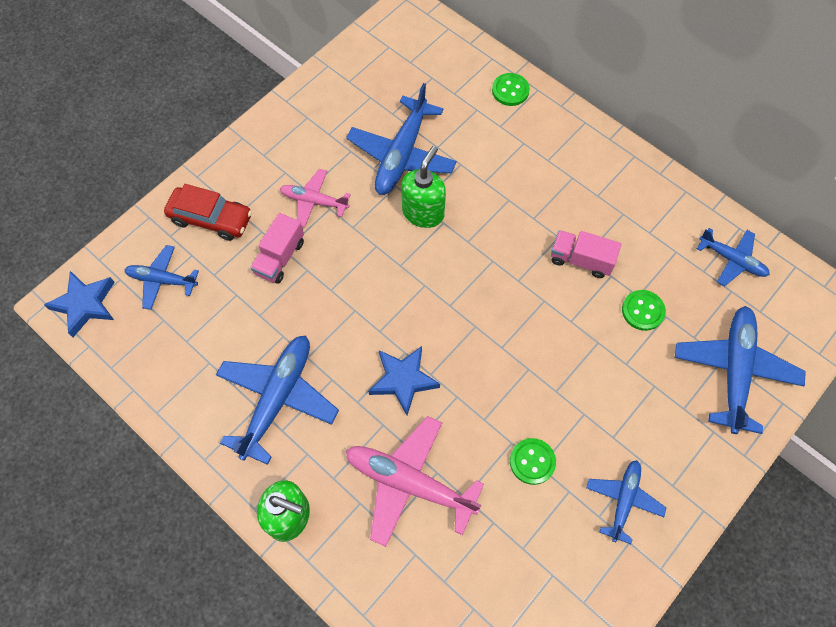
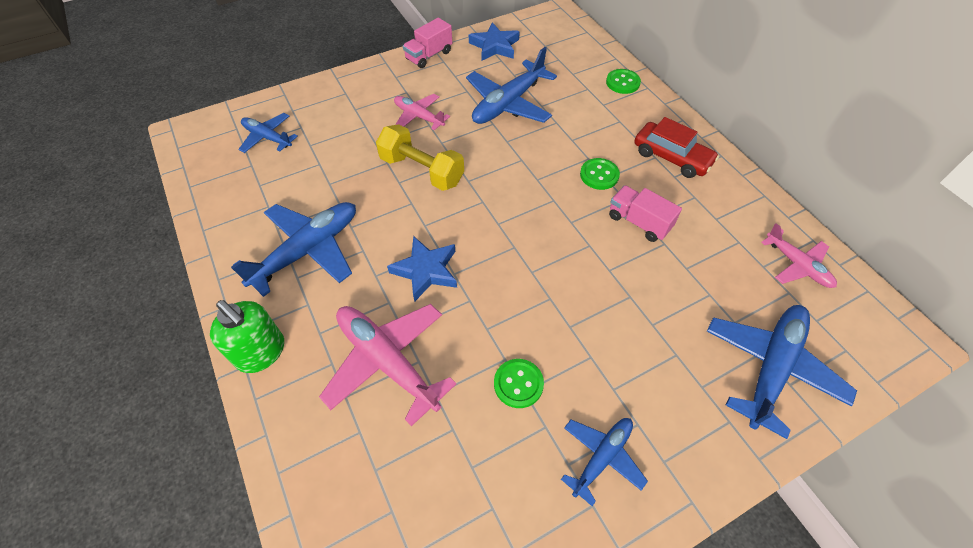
camera: 20 degrees right, 10 degrees down
blue star [44,271,115,337] -> blue star moved to [469,22,520,61]
red car [164,184,252,241] -> red car moved to [634,117,719,178]
pink truck [250,213,304,284] -> pink truck moved to [403,18,452,68]
green soap dispenser [401,146,446,228] -> none
green button [622,290,666,331] -> green button moved to [580,158,620,190]
blue plane [697,228,770,286] -> pink plane [761,223,837,288]
none -> yellow dumbbell [376,124,464,191]

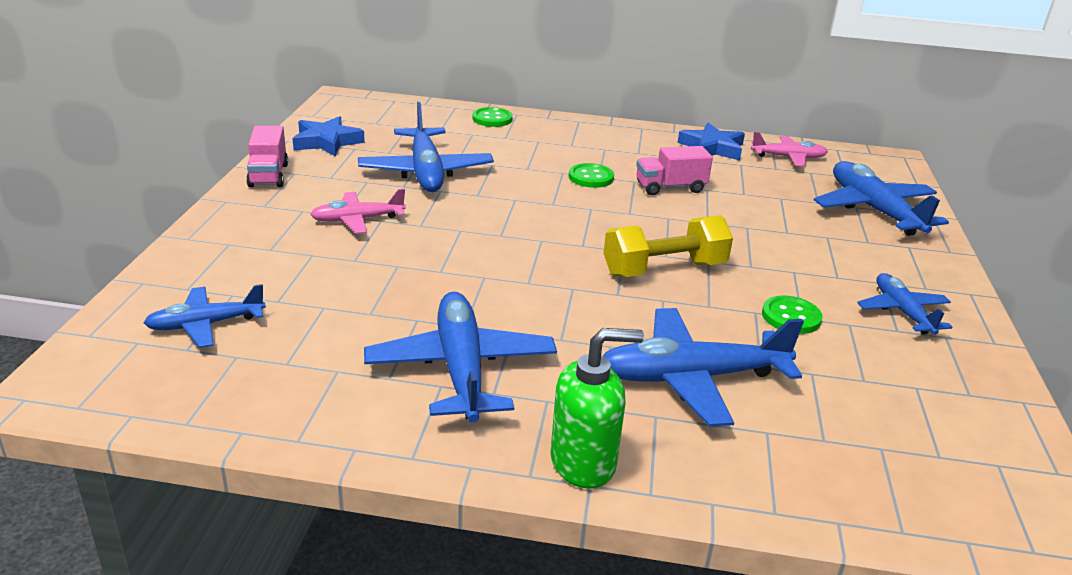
camera: 55 degrees left, 25 degrees down
pink plane [319,304,456,426] -> blue plane [603,308,804,427]
yellow dumbbell [376,124,464,191] -> yellow dumbbell moved to [604,215,733,277]
blue star [387,236,457,302] -> blue star moved to [677,123,745,160]
red car [634,117,719,178] -> none

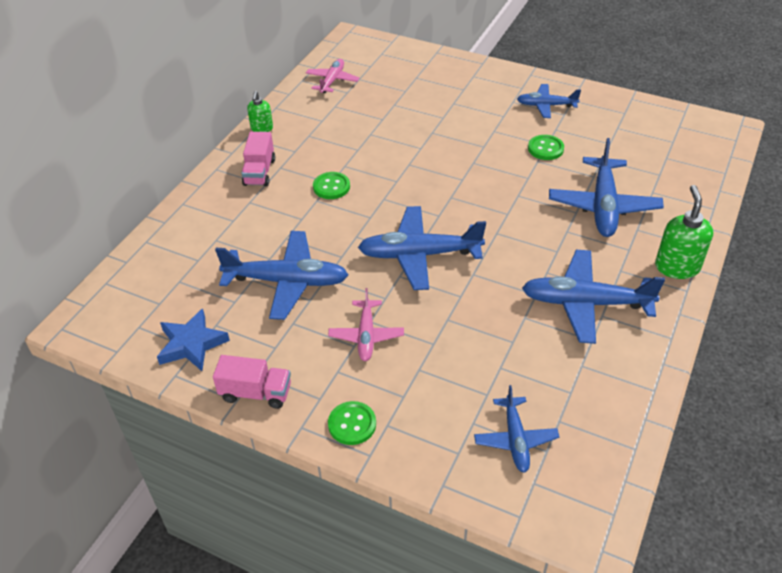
camera: 70 degrees left, 15 degrees up
green button [472,107,513,127] -> green button moved to [328,401,376,445]
yellow dumbbell [604,215,733,277] -> none
pink truck [636,146,713,195] -> pink truck moved to [241,132,275,186]
blue star [677,123,745,160] -> none
blue plane [814,161,949,236] -> blue plane moved to [358,206,486,290]
none -> green soap dispenser [247,91,273,132]

